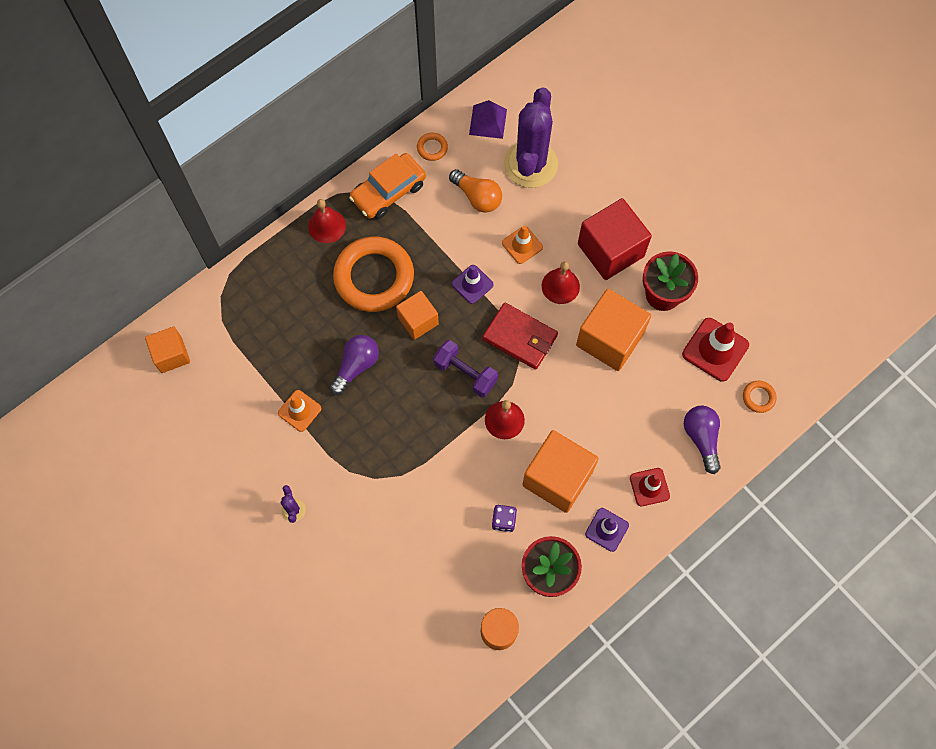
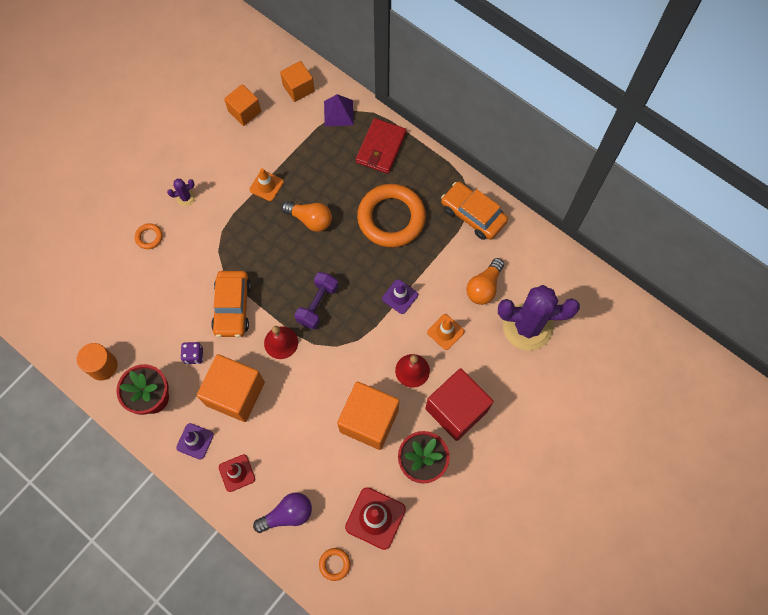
camera: 80 degrees right, 0 degrees up
red bell [308,199,346,243] -> none
purple light bulb [330,335,379,395] -> orange light bulb [281,201,332,232]
orange cube [396,291,439,340] -> orange cube moved to [224,84,261,126]
orange ring [417,133,448,161] -> orange ring moved to [135,223,163,249]
purple pyramid [469,100,507,139] -> purple pyramid moved to [324,94,354,126]
red wallet [482,303,558,370] -> red wallet moved to [356,118,406,174]
none -> orange car [211,271,251,337]

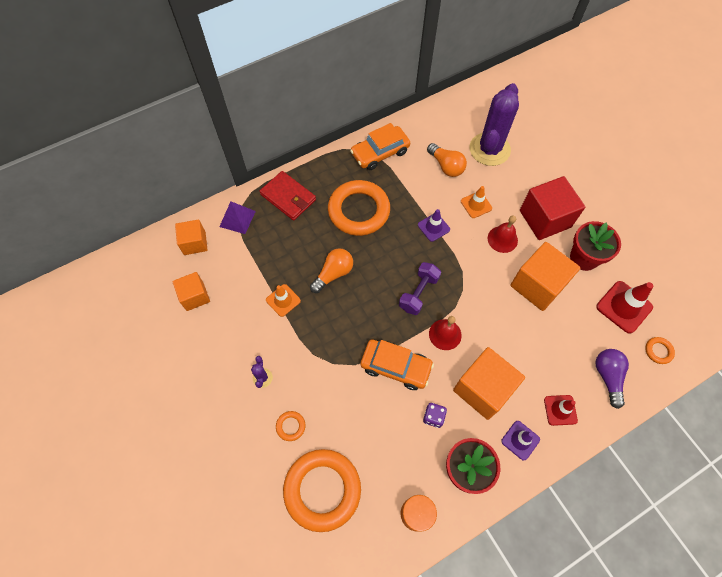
camera: 70 degrees left, 5 degrees down
purple dumbbell [295,272,338,329] -> purple dumbbell turned 75 degrees clockwise [399,262,441,315]
none -> orange ring [283,449,361,532]

